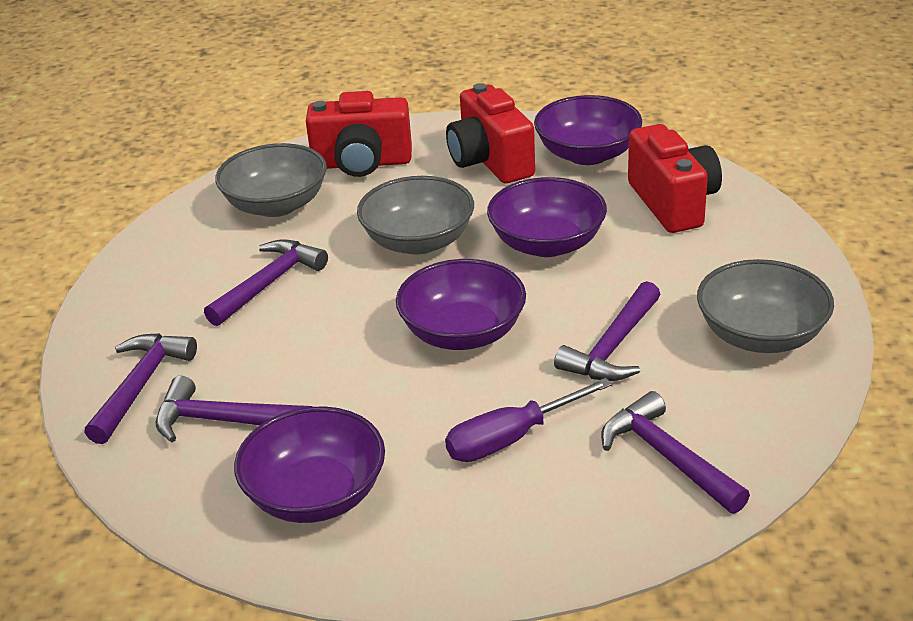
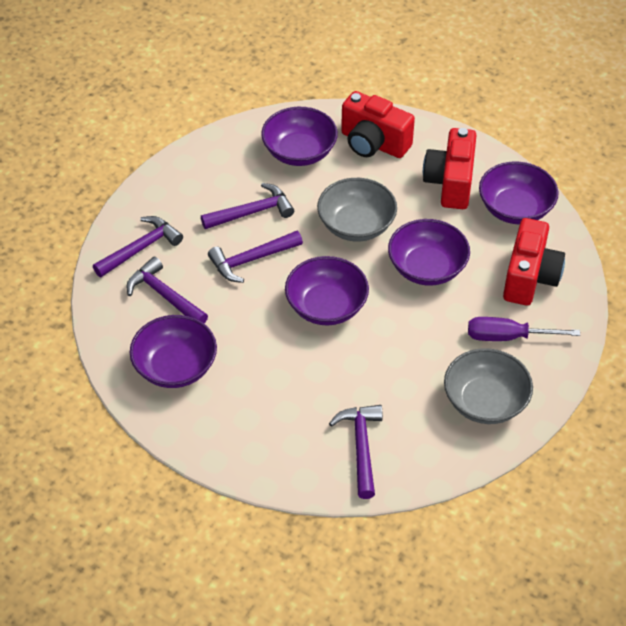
camera: 30 degrees right, 15 degrees up
grey bowl [215,143,327,217] -> purple bowl [261,107,338,166]
purple screwdriver [445,378,612,462] -> purple screwdriver moved to [468,317,580,341]
purple hammer [554,281,661,381] -> purple hammer moved to [208,231,303,283]

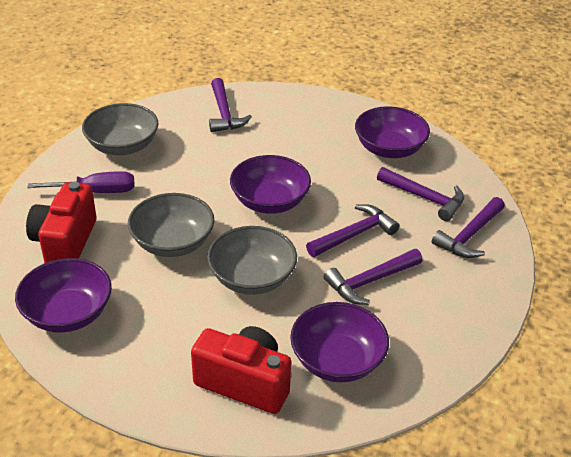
camera: 170 degrees right, 10 degrees down
purple bowl [388,219,470,286] -> grey bowl [128,193,214,257]
red camera [423,128,477,209] -> none

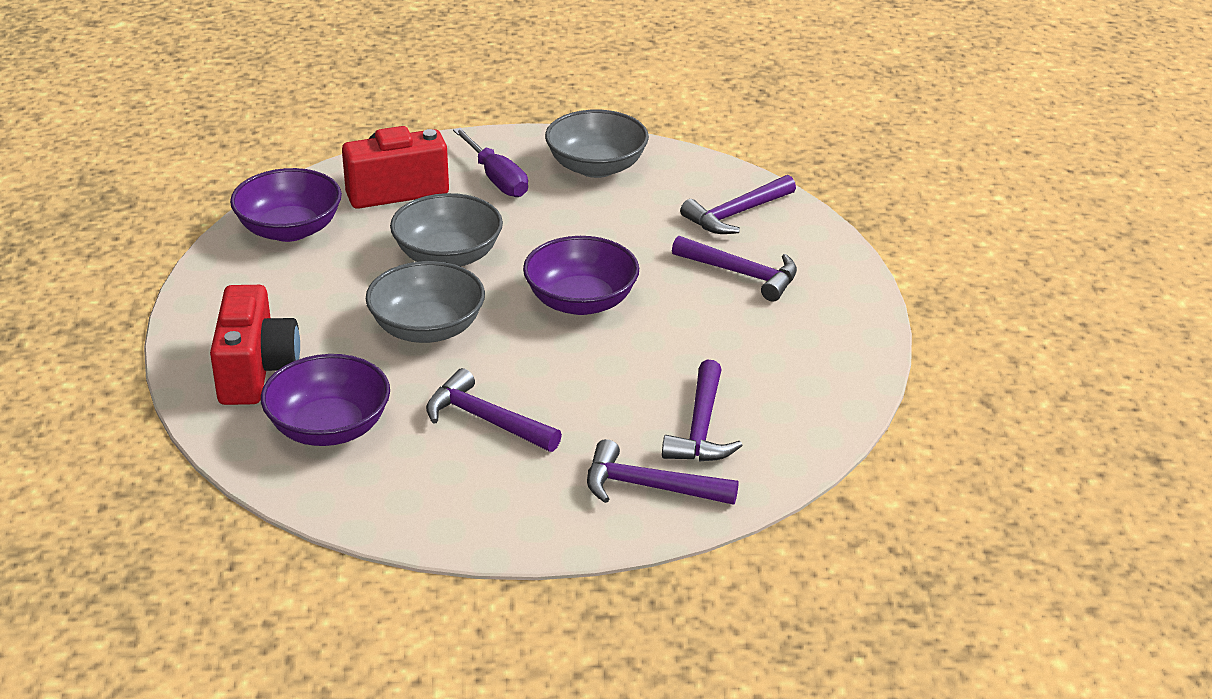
camera: 65 degrees right, 5 degrees down
purple hammer [306,204,399,257] -> purple hammer moved to [672,235,797,302]
purple bowl [355,106,430,158] -> none

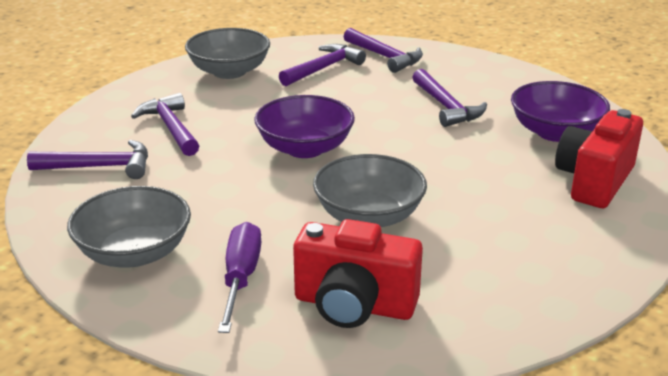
camera: 145 degrees left, 5 degrees down
purple bowl [230,168,342,242] -> none
grey bowl [366,261,485,343] -> grey bowl moved to [185,28,270,79]

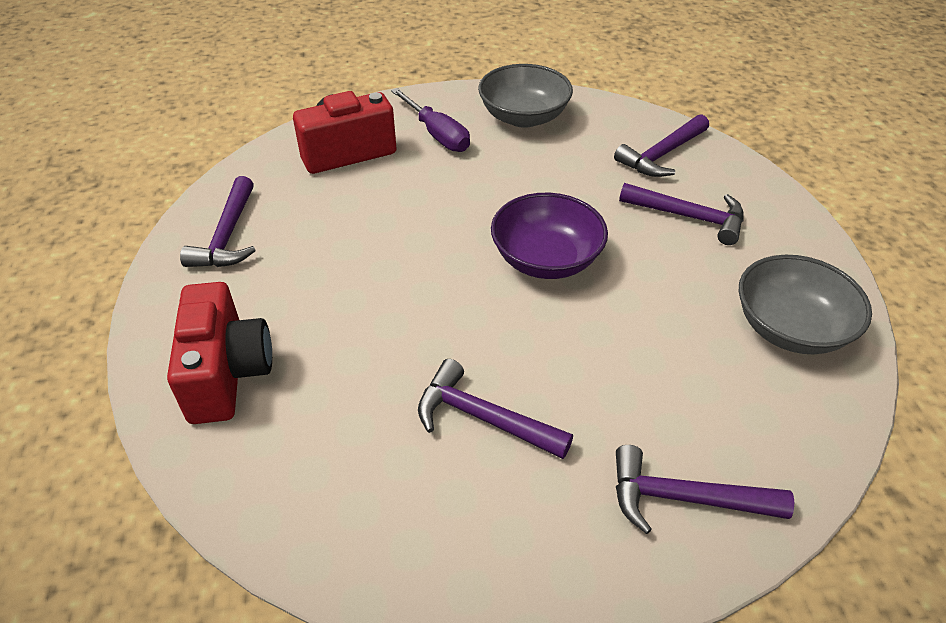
camera: 140 degrees right, 15 degrees up
purple hammer [279,44,366,86] -> purple hammer moved to [180,176,256,267]
grey bowl [313,154,427,227] -> none
purple bowl [511,81,610,142] -> none

